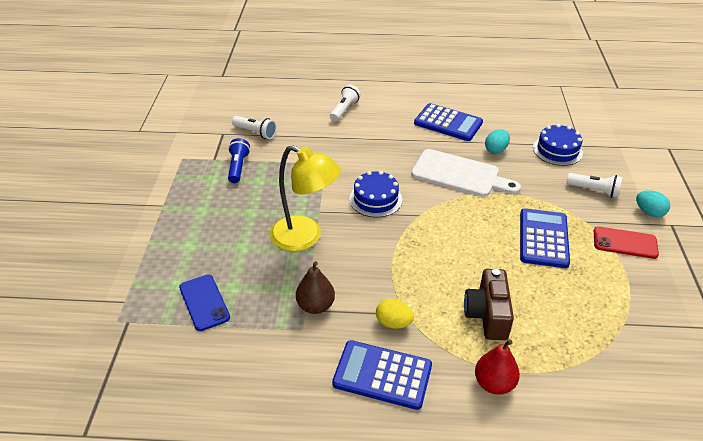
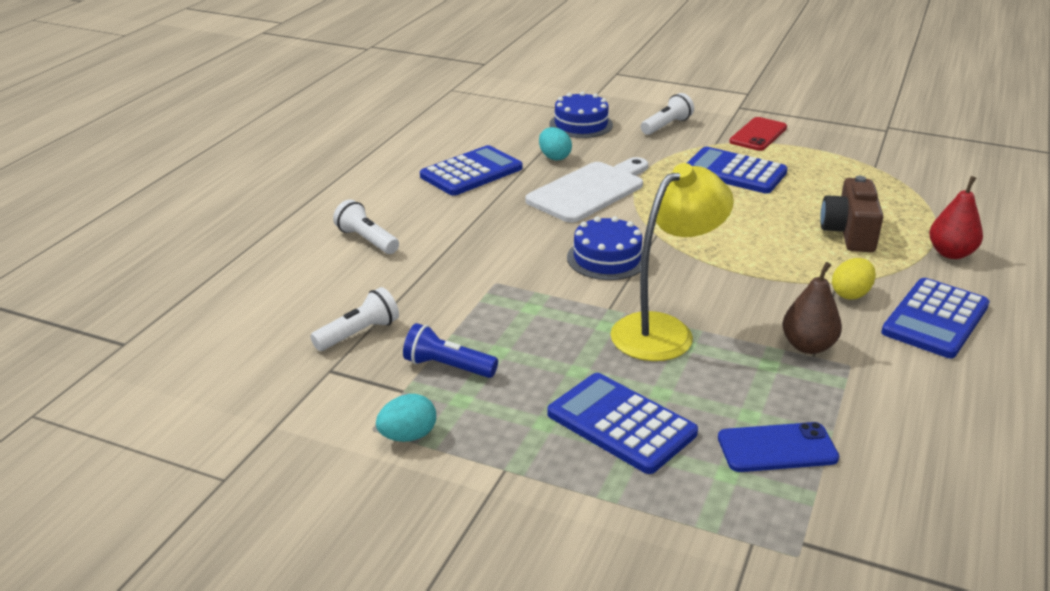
camera: 70 degrees left, 10 degrees down
brown camera [464,269,514,340] -> brown camera turned 75 degrees clockwise [820,176,883,252]
turquoise egg [636,190,670,217] -> turquoise egg moved to [376,394,436,442]
none -> blue calculator [547,373,698,474]

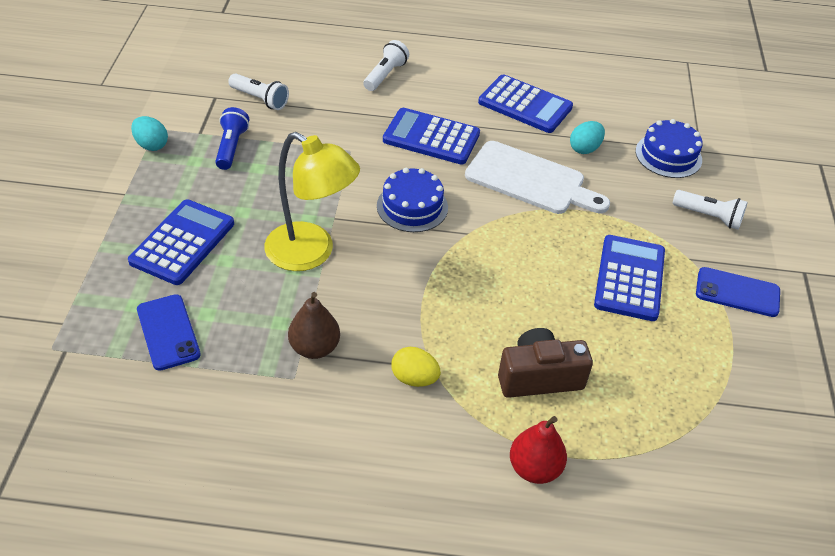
camera: 70 degrees right, 15 degrees up
red phone [729,117,787,151] -> blue phone [696,267,780,317]
blue calculator [881,278,990,358] -> blue calculator moved to [383,108,480,165]

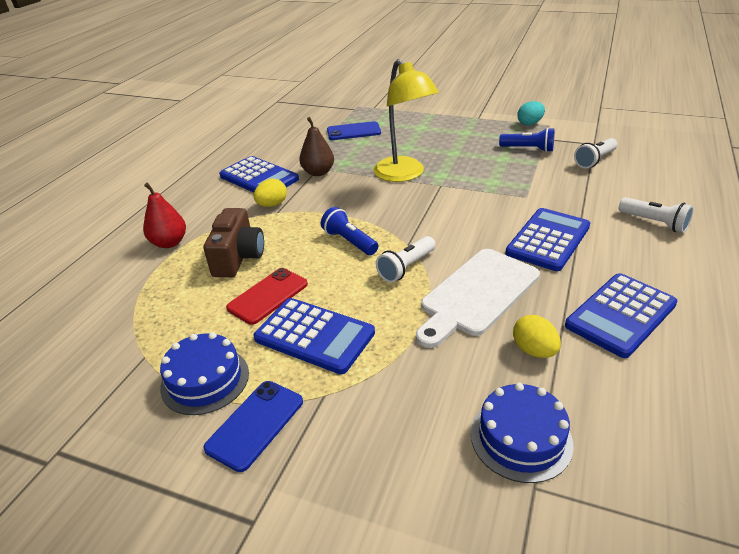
camera: 110 degrees right, 10 degrees down
blue calculator [128,199,234,285] -> blue calculator moved to [219,156,299,193]
yellow lamp [264,132,360,271] -> yellow lamp turned 75 degrees counterclockwise [373,59,439,182]
blue cake [377,168,448,232] -> blue cake moved to [160,332,249,415]
turquoise egg [570,121,605,154] -> yellow egg [513,315,561,358]
white flashlight [673,190,748,229] -> white flashlight moved to [376,236,436,283]
none -> red phone [226,268,308,325]
none -> blue flashlight [321,207,378,255]

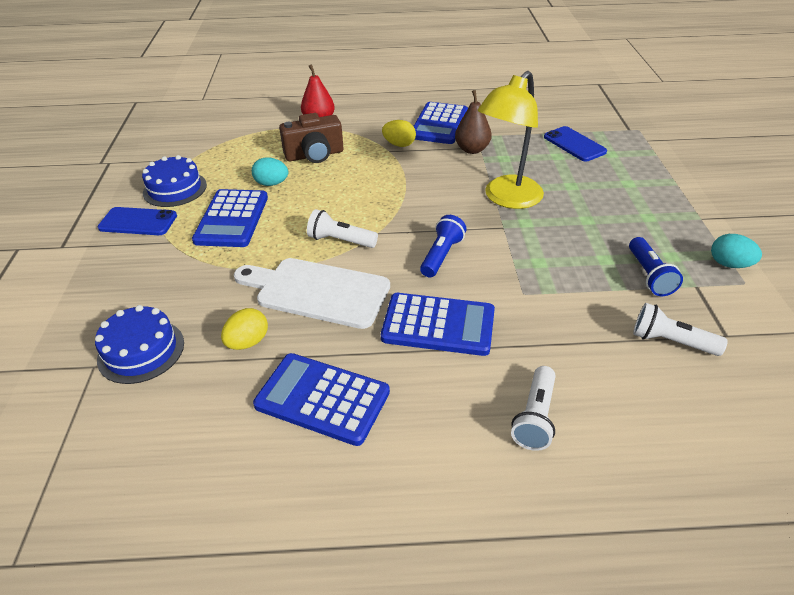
camera: 65 degrees right, 5 degrees up
red phone [226,268,308,325] -> turquoise egg [252,157,288,186]
blue flashlight [321,207,378,255] -> blue flashlight moved to [420,215,467,277]

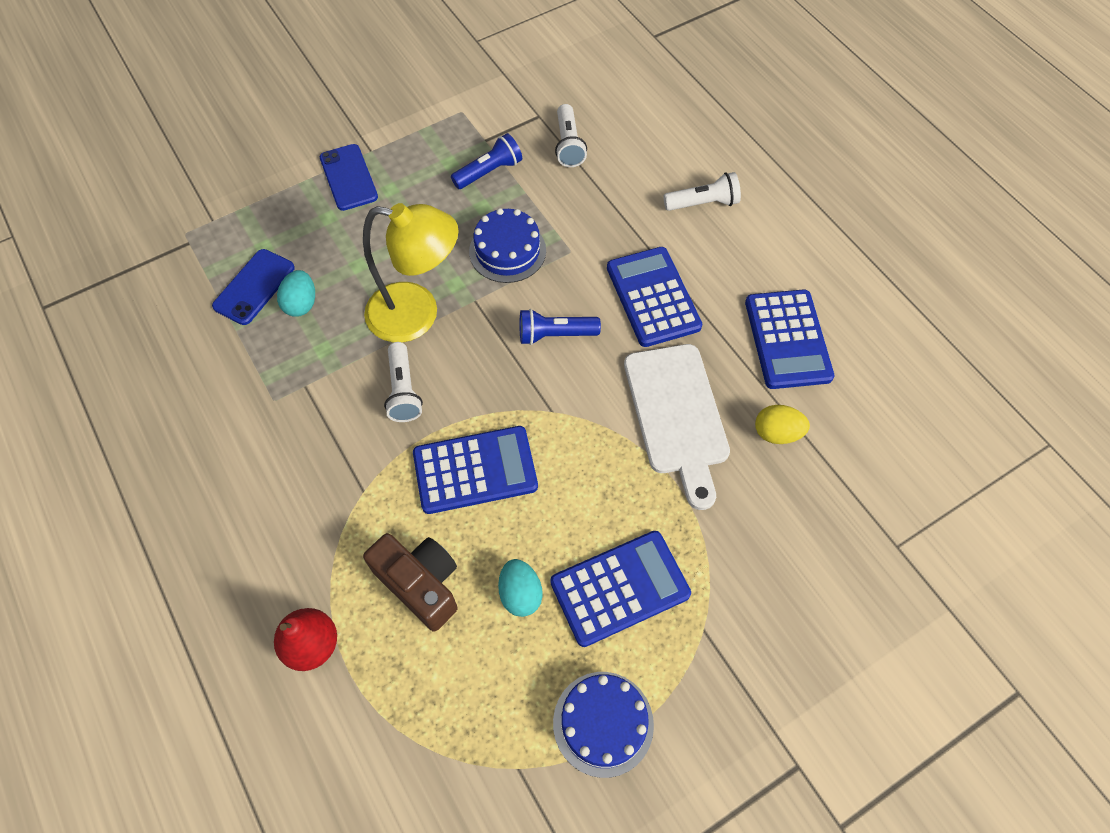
camera: 120 degrees left, 20 degrees up
blue cake [95,305,184,384] -> blue cake moved to [469,208,546,283]
blue phone [97,207,177,235] -> blue phone moved to [320,144,378,211]
white flashlight [307,209,378,248] -> white flashlight moved to [384,342,423,422]
yellow egg [382,120,416,147] -> none
blue calculator [413,102,468,144] -> blue calculator moved to [413,426,538,514]
brown pear [455,90,492,154] -> none
turquoise egg [711,234,762,268] -> turquoise egg moved to [277,270,315,317]

